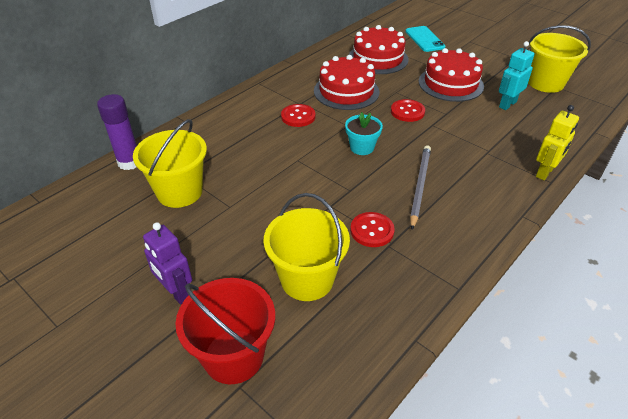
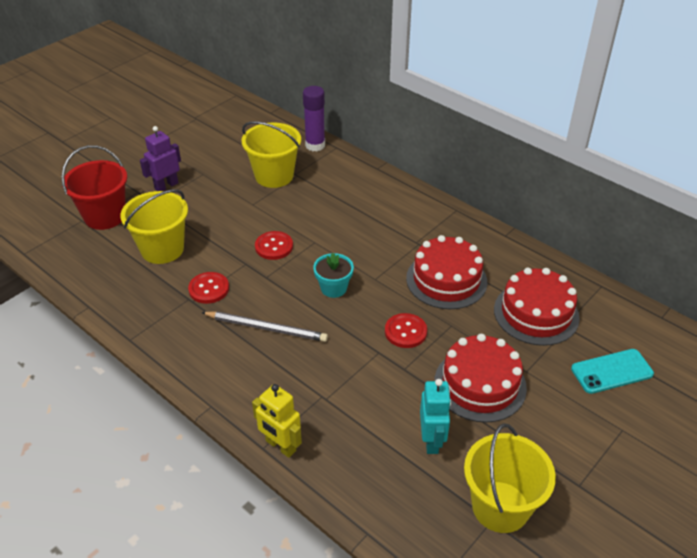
camera: 90 degrees right, 0 degrees up
red button [281,104,315,127] -> red button moved to [255,231,293,260]
turquoise robot [499,41,535,110] -> turquoise robot turned 45 degrees clockwise [420,379,451,454]

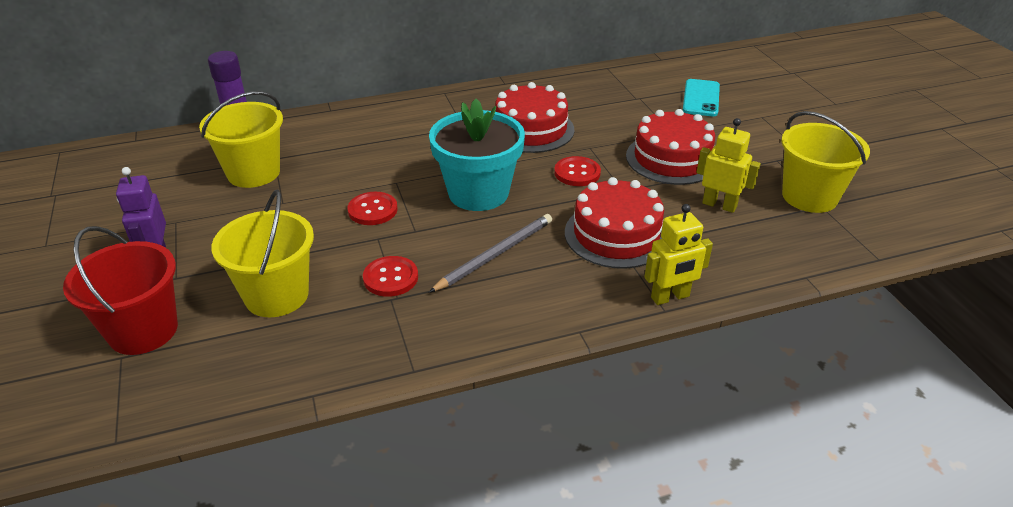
camera: 60 degrees left, 5 degrees down
turquoise flower pot [313,253,354,298] -> turquoise flower pot [429,99,525,211], size x1.94
turquoise robot [420,379,451,454] -> yellow robot [696,118,761,213]
red cake [494,268,580,346] -> red cake moved to [565,177,664,269]

